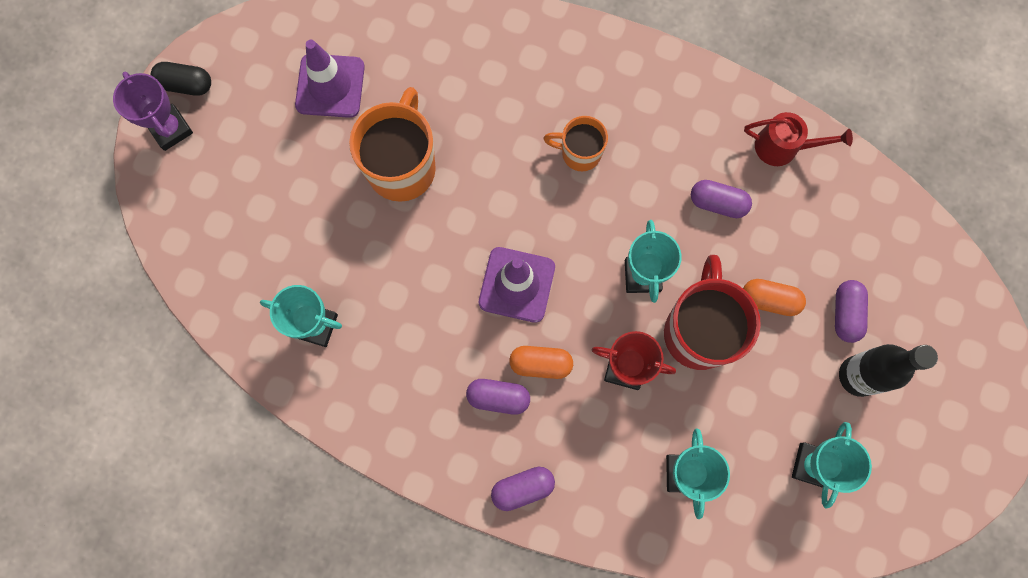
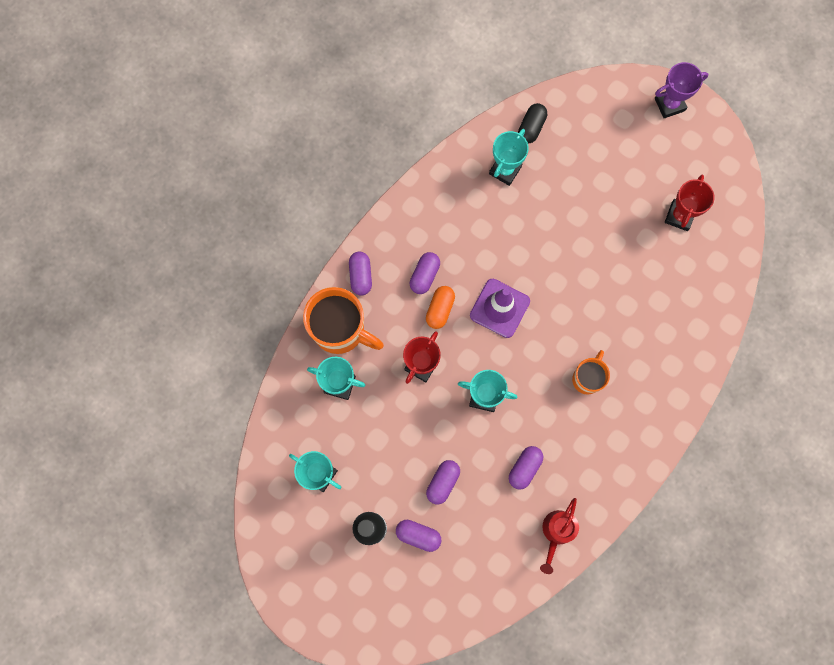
camera: 105 degrees right, 0 degrees up
black capsule [151,62,211,96] -> black capsule moved to [518,103,547,144]
purple traffic cone [295,40,365,118] -> red trophy [665,175,715,231]
orange mug [349,87,436,202] -> orange mug moved to [303,287,384,354]
red mug [664,255,761,370] -> none
orange capsule [743,279,806,316] -> purple capsule [426,460,460,505]

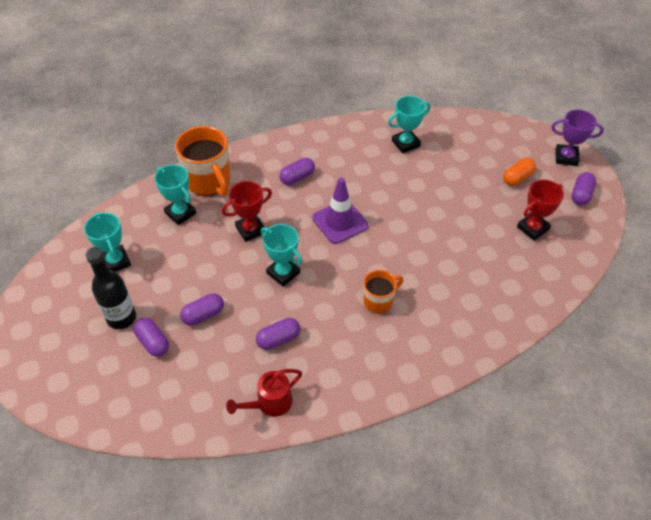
camera: 30 degrees right, 25 degrees down
purple capsule [349,252,372,296] -> purple capsule moved to [572,172,596,205]
orange capsule [426,286,455,329] -> orange capsule moved to [503,158,536,186]
black capsule [518,103,547,144] -> none

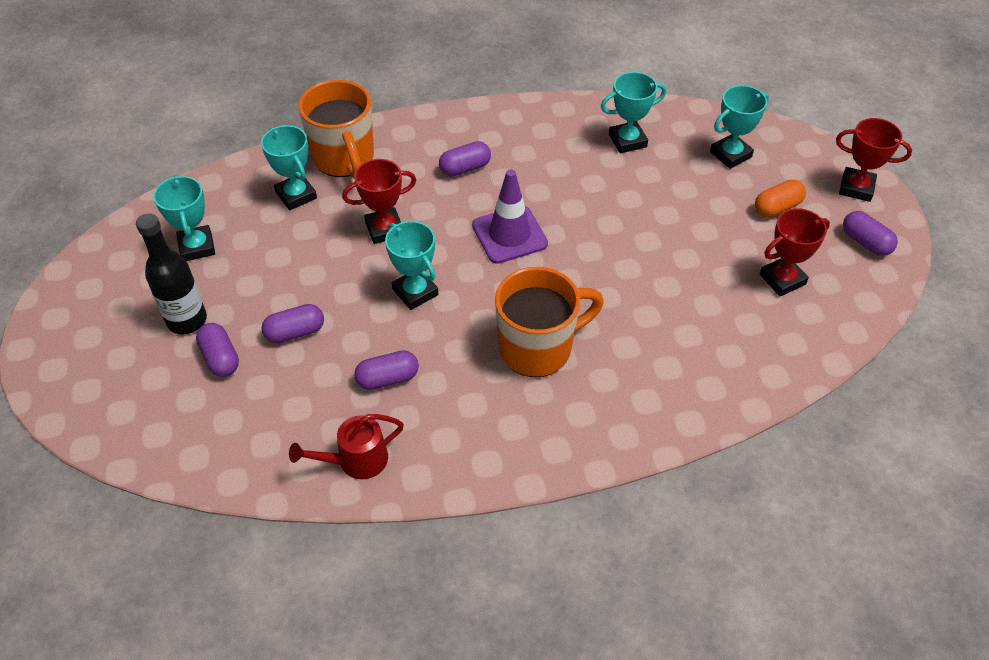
camera: 10 degrees right, 0 degrees up
orange mug [363,270,403,314] -> orange mug [495,267,604,377], size x1.75
purple trophy [551,110,604,166] -> red trophy [836,118,912,202]
purple capsule [572,172,596,205] -> purple capsule turned 75 degrees counterclockwise [843,211,898,256]
none -> turquoise trophy [710,85,769,169]

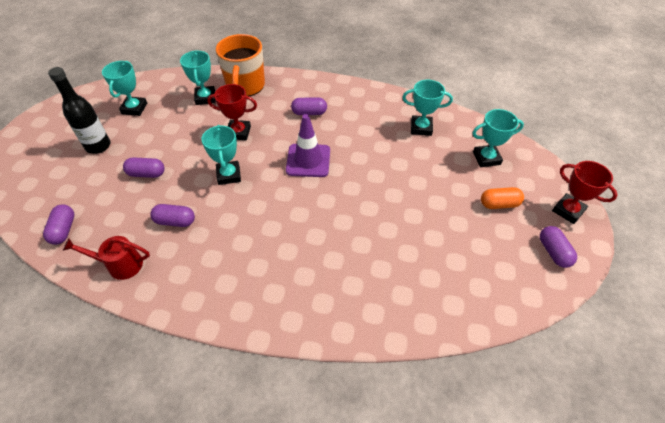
camera: 25 degrees right, 0 degrees up
purple capsule [196,323,239,377] -> purple capsule moved to [43,204,74,245]
orange mug [495,267,604,377] -> none
red trophy [760,208,830,296] -> none

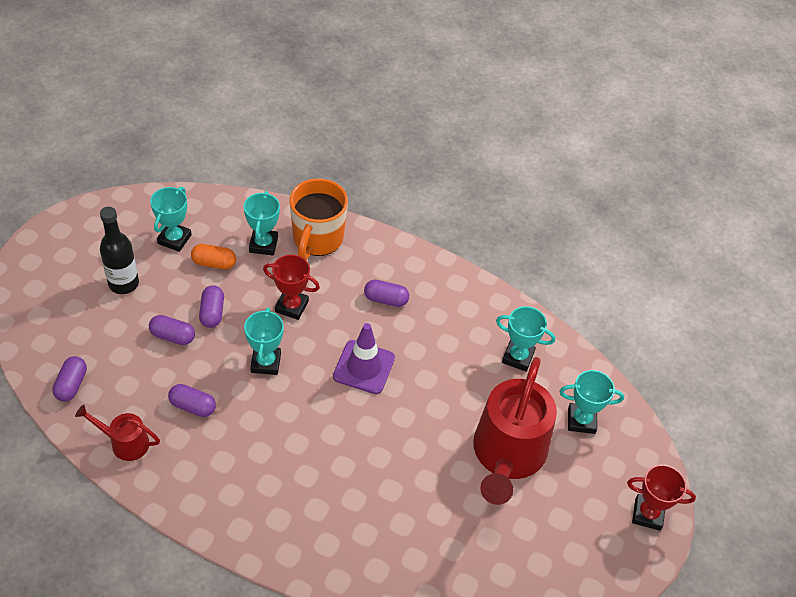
camera: 10 degrees right, 0 degrees up
orange capsule [481,187,524,209] -> orange capsule moved to [191,244,236,269]
purple capsule [540,226,577,268] -> purple capsule moved to [199,285,224,328]
red trophy [552,161,618,224] -> red trophy turned 45 degrees counterclockwise [627,464,696,531]
none -> red watering can [473,357,557,505]

